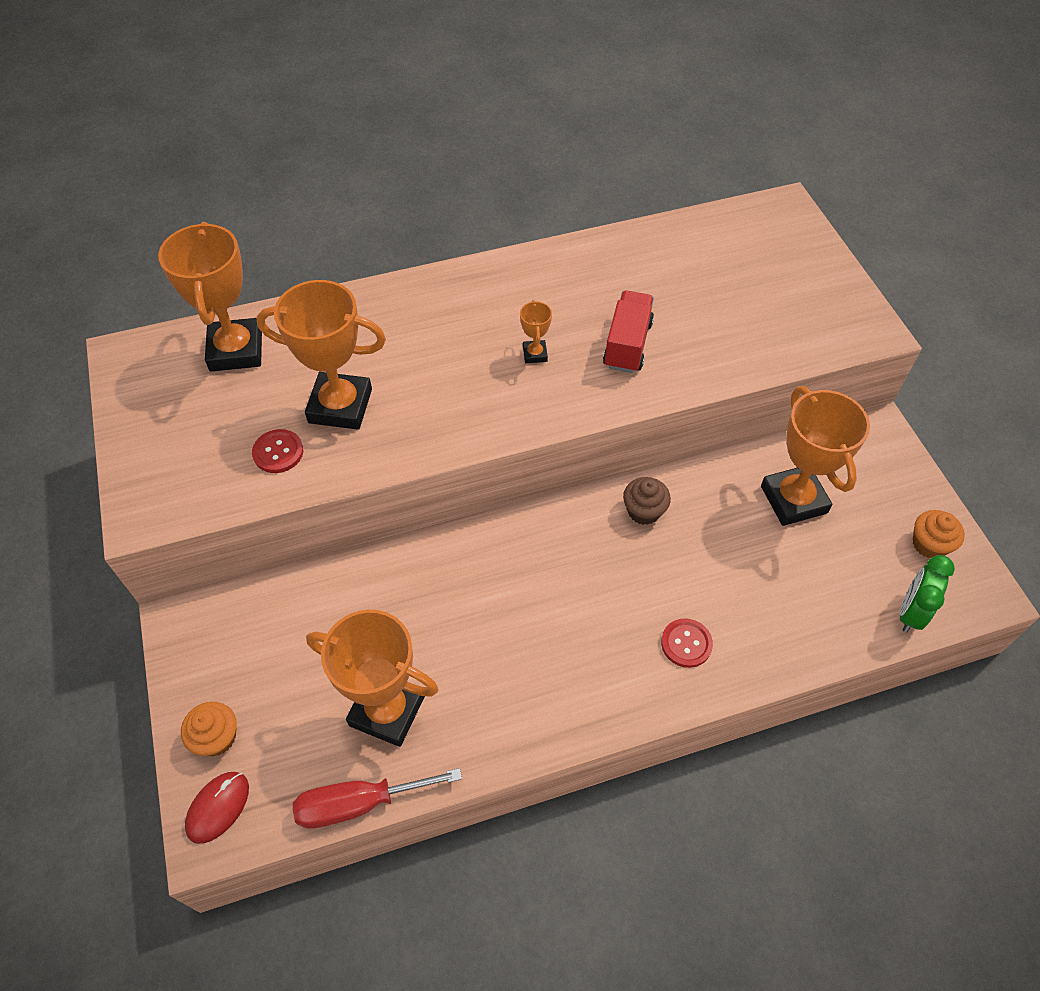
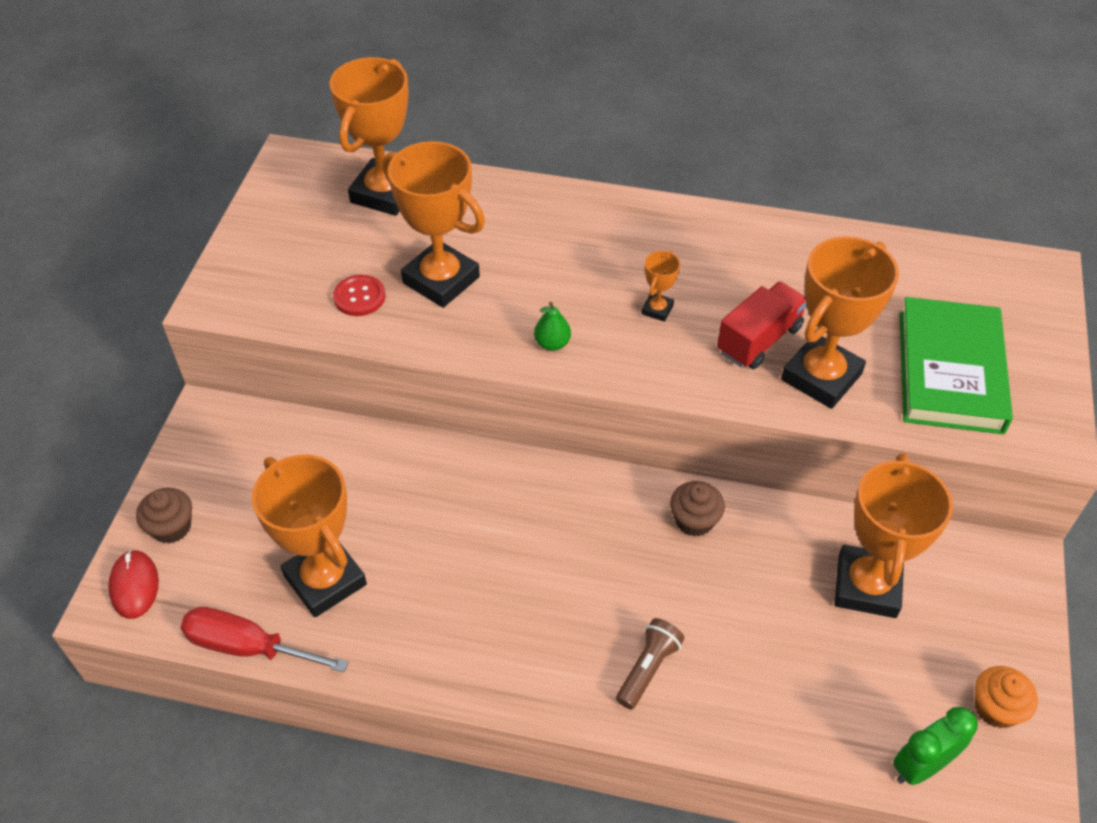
camera: 30 degrees right, 5 degrees down
orange cupcake [181,702,237,756] -> brown cupcake [136,488,192,544]
red mouse [185,772,249,844] -> red mouse turned 75 degrees counterclockwise [108,550,159,619]
red button [661,618,713,668] -> brown flashlight [616,618,685,709]
none -> green pear [534,302,571,351]
none -> orange trophy [781,236,899,409]
none -> green book [899,297,1013,434]

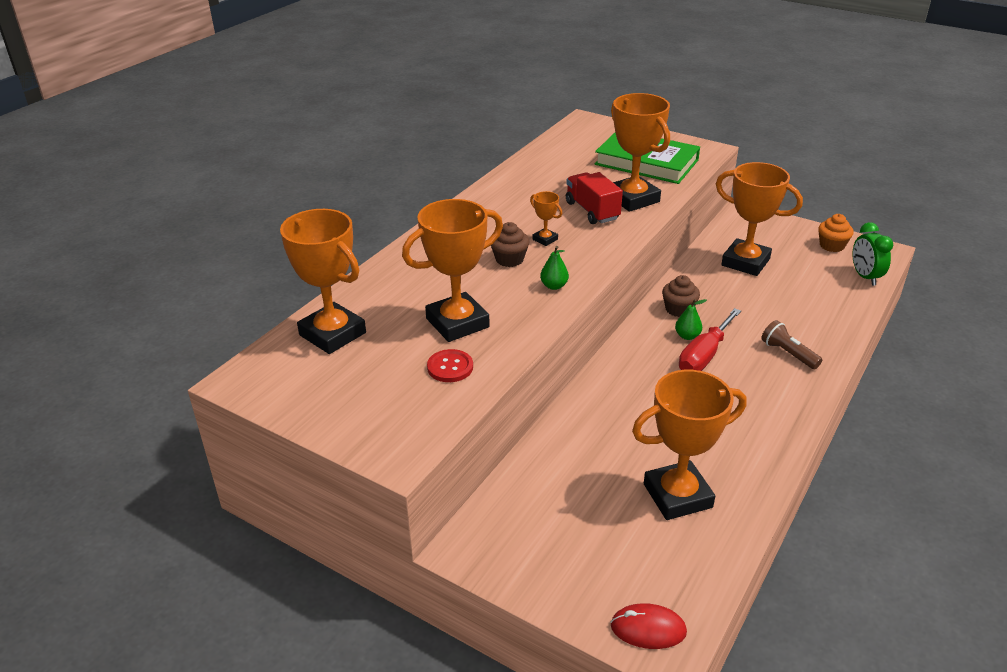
camera: 70 degrees left, 15 degrees down
brown cupcake [136,488,192,544] -> brown cupcake moved to [491,222,529,267]
red screwdriver [180,607,349,672] -> red screwdriver moved to [679,308,741,371]
none -> green pear [675,299,707,340]

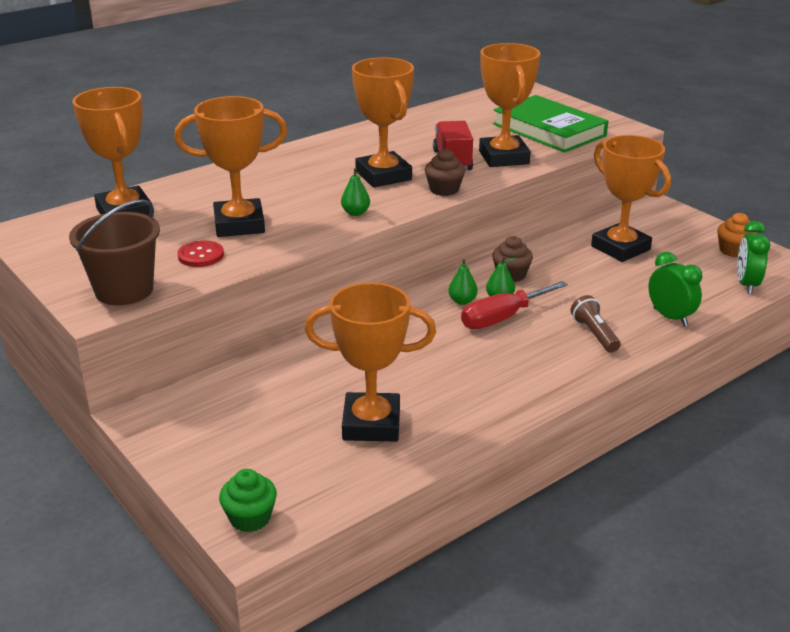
camera: 20 degrees right, 5 degrees down
brown cupcake [491,222,529,267] -> brown cupcake moved to [425,149,465,196]
orange trophy [530,191,562,246] -> orange trophy [352,57,414,187], size x2.26
red mouse [611,603,687,649] -> green cupcake [219,469,277,532]
none -> brown bucket [69,199,160,305]
none -> green pear [448,259,478,305]
none -> green clock [648,252,702,326]

